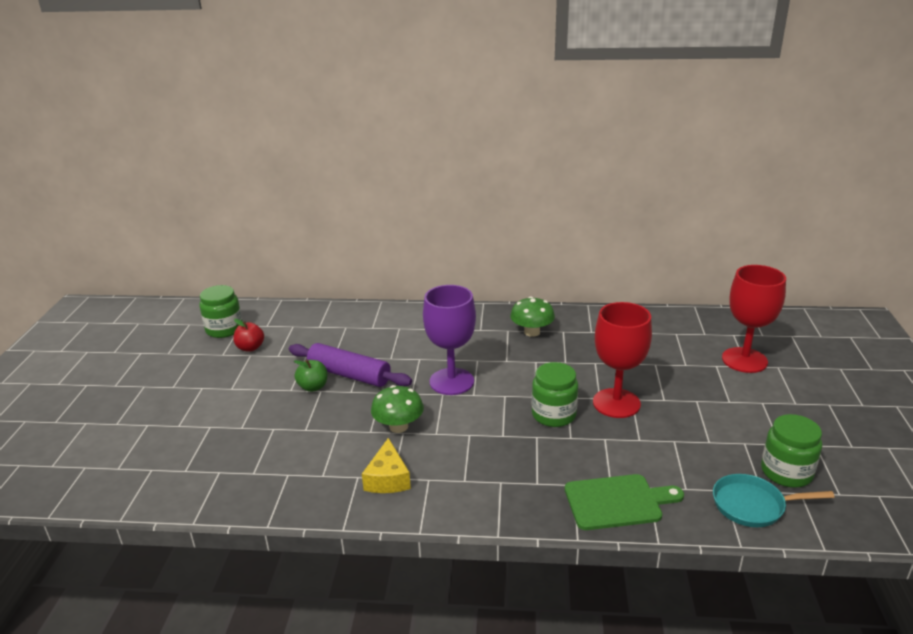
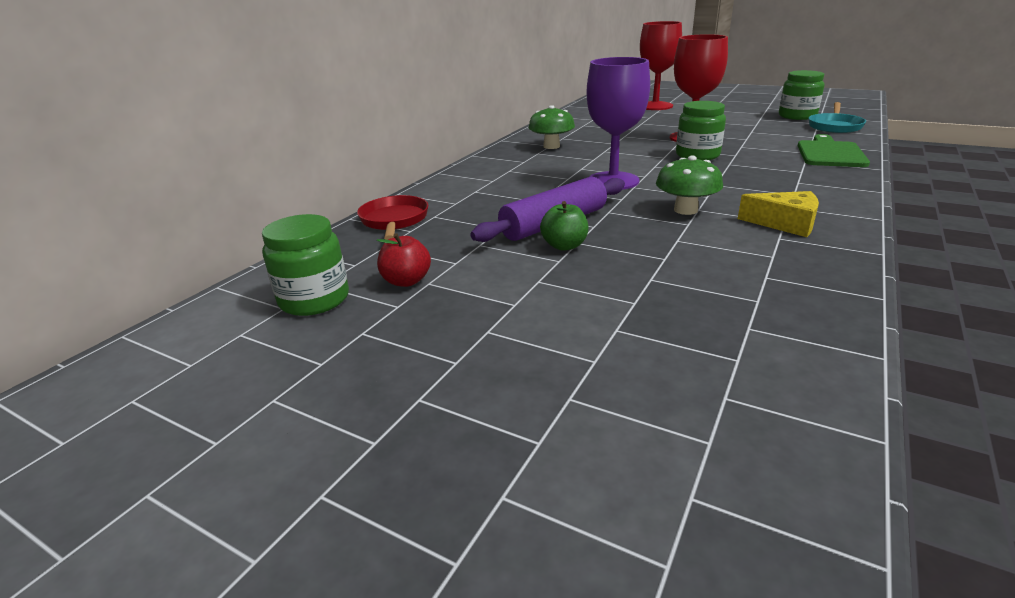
camera: 65 degrees left, 0 degrees up
none -> red pan [357,195,428,240]

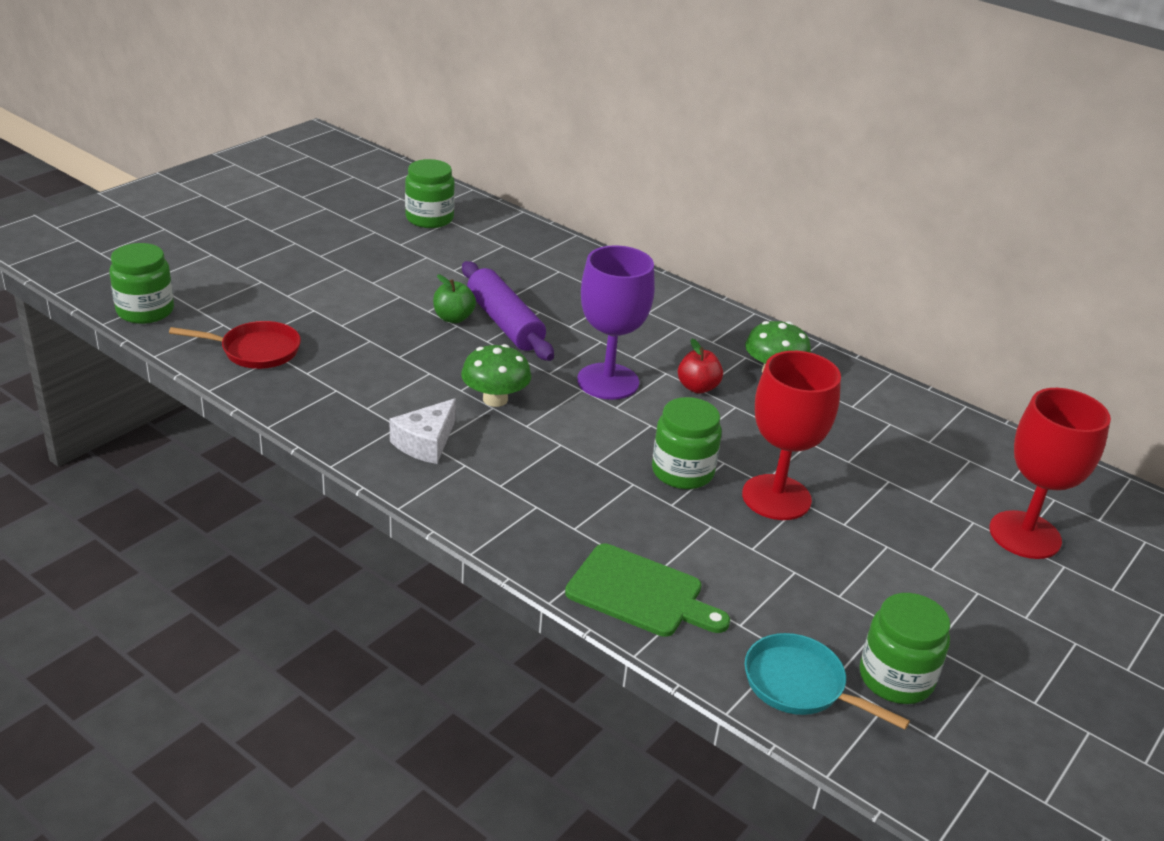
camera: 95 degrees right, 5 degrees up
red pan [357,195,428,240] -> red pan moved to [169,321,301,369]
red apple [377,233,431,287] -> red apple moved to [678,339,723,393]
yellow cheese [738,191,819,237] -> white cheese [389,398,456,464]
none -> green jar [109,243,174,324]

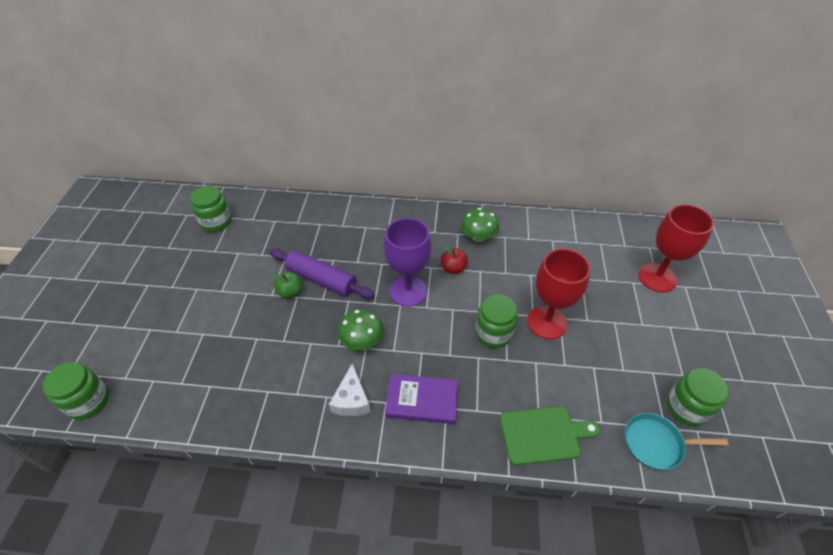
camera: 30 degrees left, 15 degrees up
red pan [169,321,301,369] -> none
none -> purple book [385,374,458,424]

